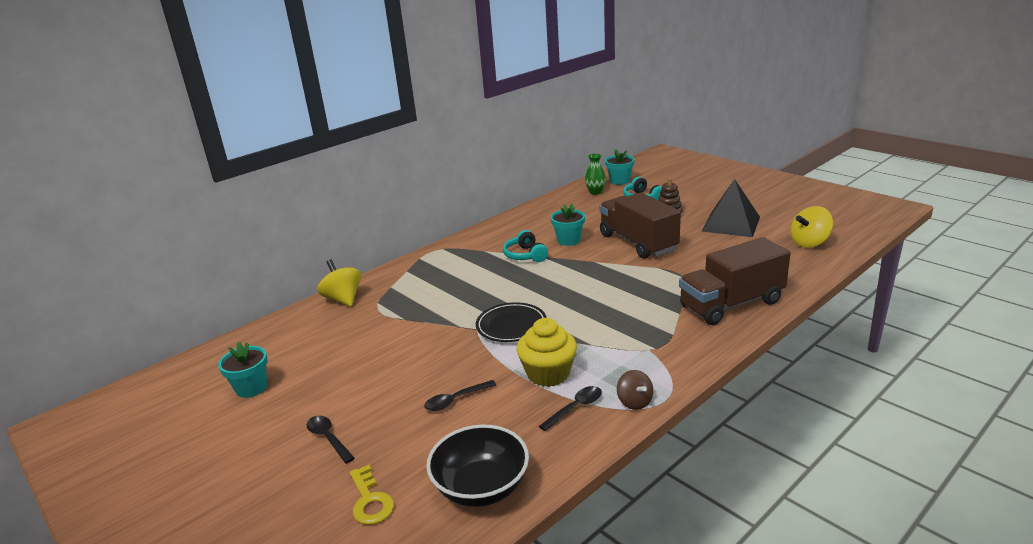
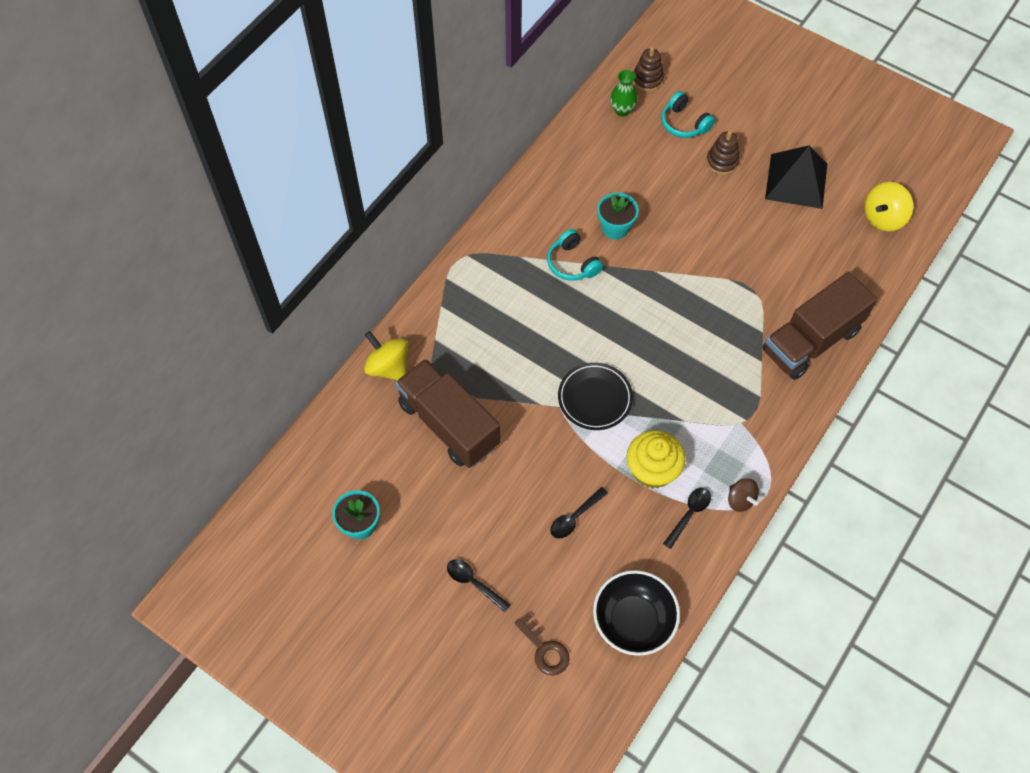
camera: 15 degrees left, 35 degrees up
yellow key [350,465,394,525] -> brown key [514,612,569,675]
brown truck [599,192,681,259] -> brown truck moved to [395,359,500,468]
turquoise flower pot [605,149,635,185] -> brown stacking toy [633,47,664,92]

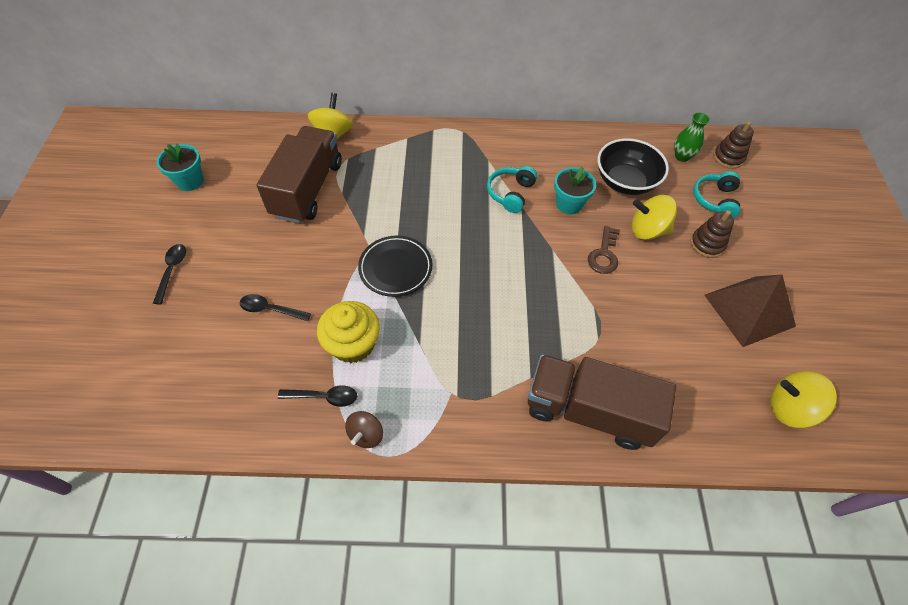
camera: 55 degrees right, 5 degrees down
brown key [514,612,569,675] -> brown key moved to [588,226,620,274]
black bowl [593,570,680,656] -> black bowl moved to [598,138,669,195]
black pyramid [765,145,828,209] -> brown pyramid [704,275,796,347]
none -> yellow spinning top [632,195,677,240]

